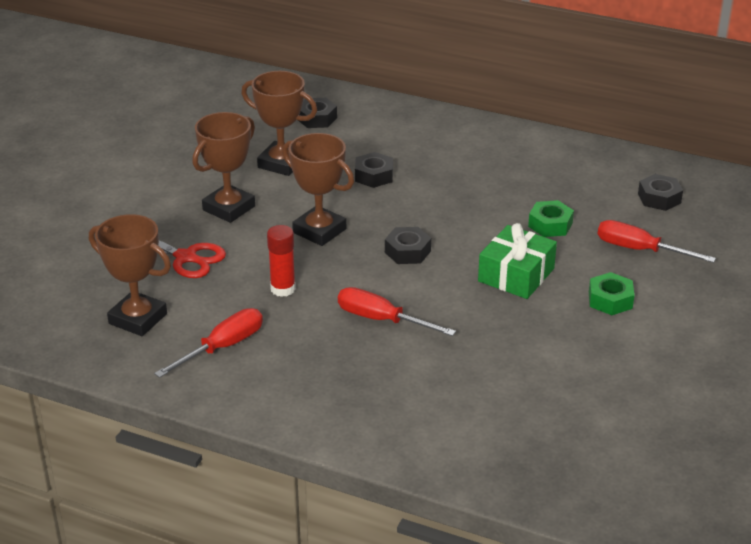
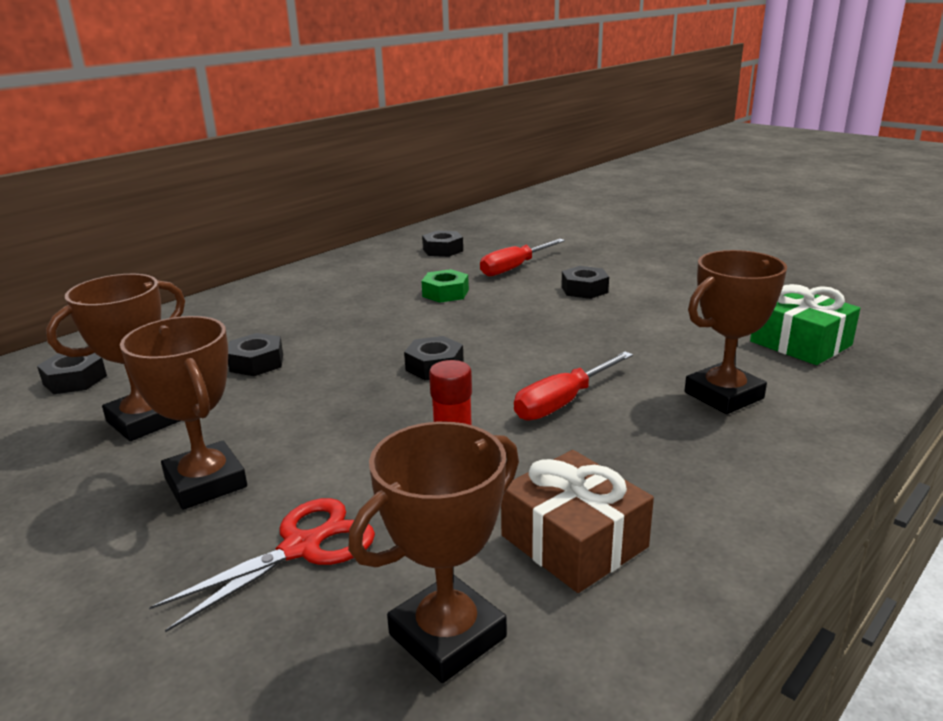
camera: 70 degrees left, 10 degrees down
red screwdriver [154,308,263,378] -> brown gift [501,450,654,593]
brown trophy [282,133,354,246] -> brown trophy moved to [685,250,787,414]
green gift [478,223,557,299] -> green gift moved to [750,284,860,365]
green nut [589,272,634,315] -> black nut [561,266,609,299]

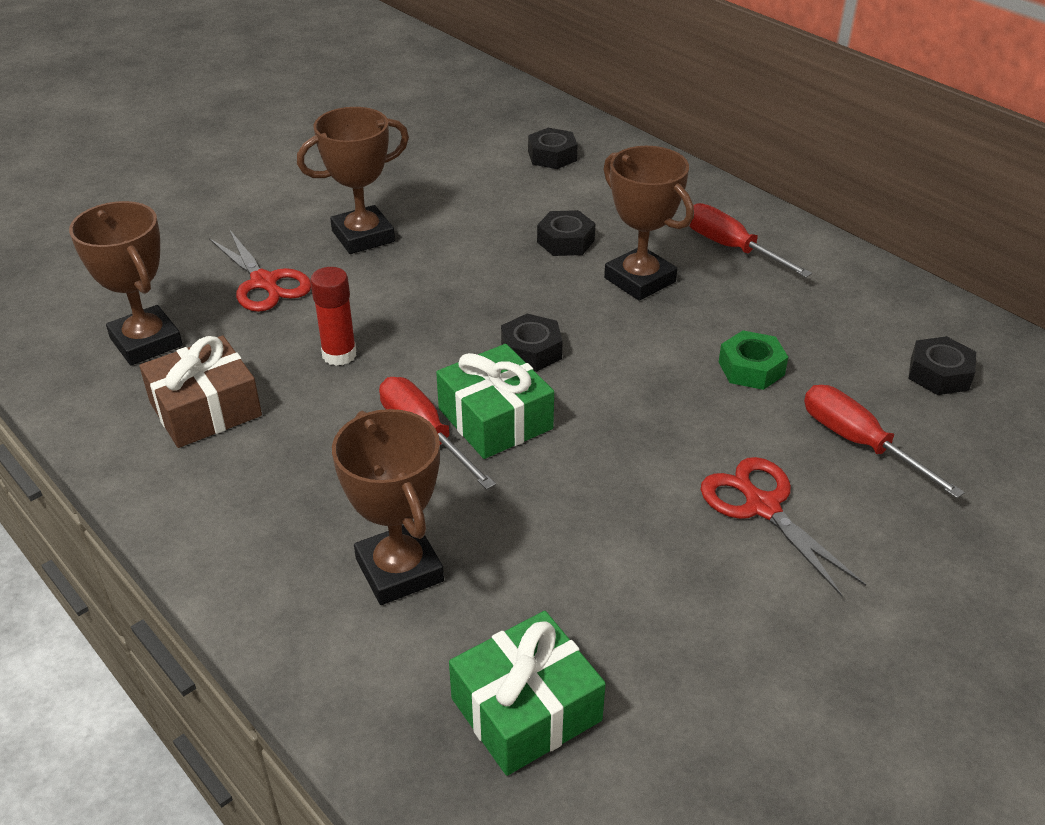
camera: 95 degrees right, 15 degrees up
brown trophy [46,274,185,441] -> brown trophy moved to [603,146,694,301]
black nut [561,266,609,299] -> red scissors [700,457,866,597]
none -> green gift [436,344,554,459]
none -> red screwdriver [689,203,812,278]

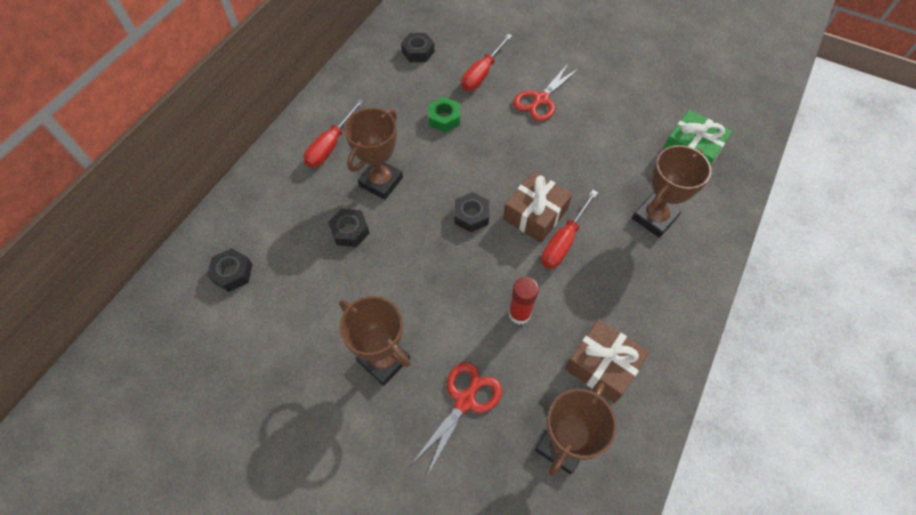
camera: 110 degrees left, 20 degrees up
green gift [436,344,554,459] -> brown gift [503,171,572,243]

